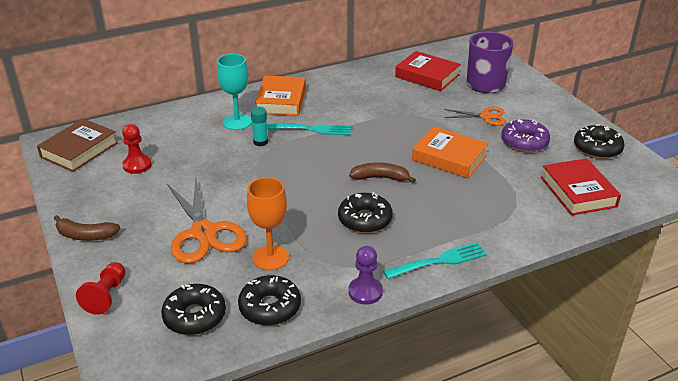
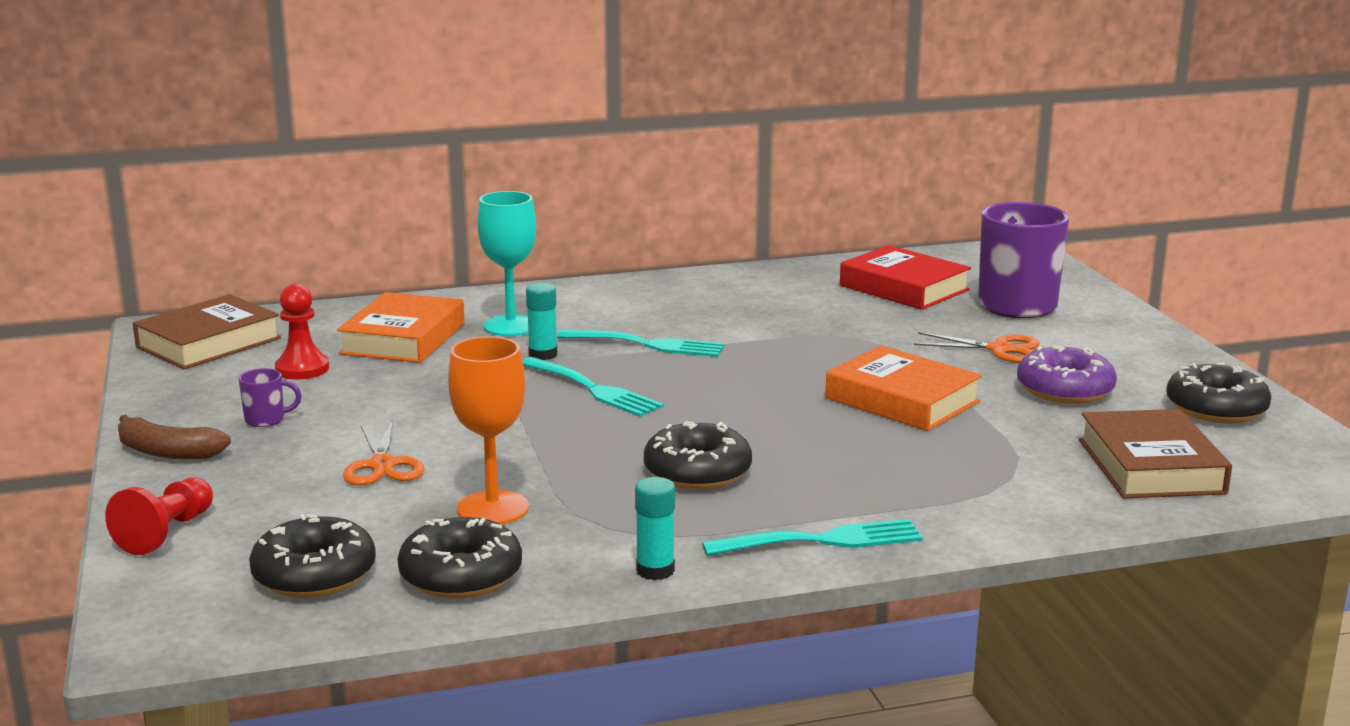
camera: 10 degrees right, 15 degrees down
orange scissors [167,176,247,264] -> orange scissors [343,420,425,486], size x0.55
orange book [255,76,306,116] -> orange book moved to [337,292,465,363]
purple pawn [348,246,383,305] -> turquoise glue stick [635,477,675,580]
brown banana [349,162,416,183] -> none
red book [541,158,621,216] -> brown book [1079,409,1232,499]
none -> purple mug [238,368,302,427]
none -> turquoise fork [522,357,663,417]

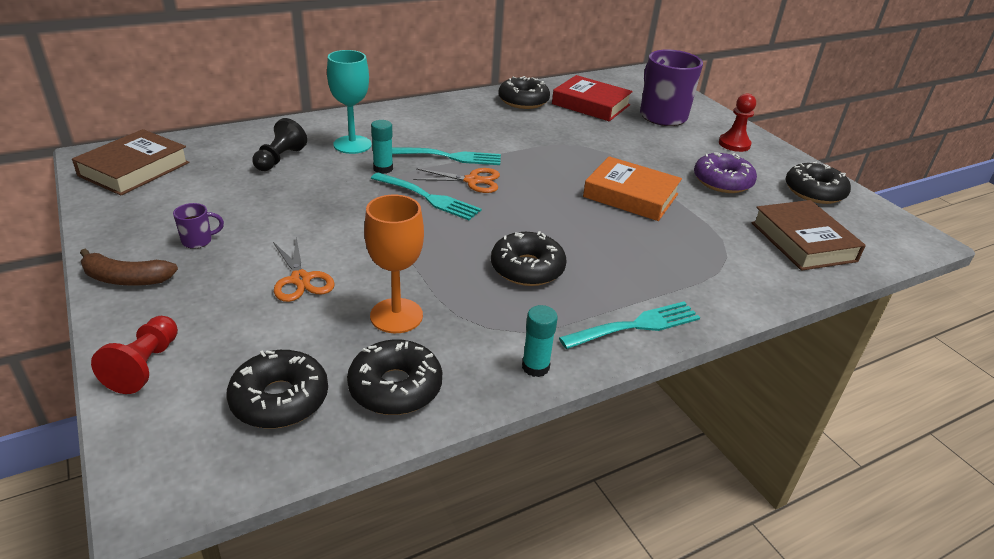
camera: 15 degrees left, 15 degrees up
red pawn [275,284,329,380] -> red pawn moved to [719,93,756,152]
orange book [337,292,465,363] -> black pawn [252,118,307,171]
orange scissors [914,332,1040,363] -> orange scissors moved to [413,168,500,193]
none -> black donut [498,76,550,109]

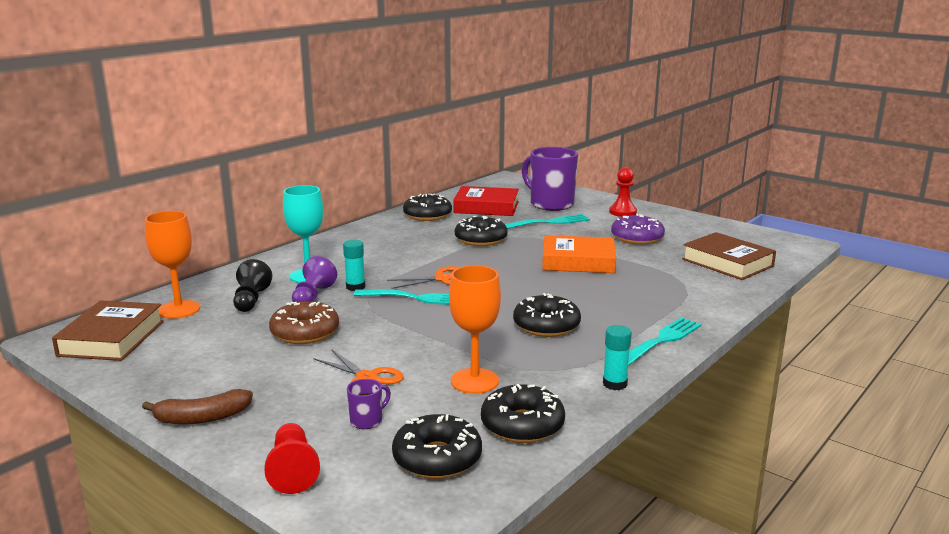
camera: 20 degrees left, 15 degrees down
purple mug [173,203,224,249] -> purple mug moved to [347,379,391,429]
turquoise fork [392,147,501,165] -> turquoise fork moved to [505,214,590,229]
black donut [786,162,851,204] -> black donut moved to [455,216,507,246]
none -> orange goblet [145,211,200,319]
none -> brown donut [269,301,339,344]
none -> purple pawn [292,256,337,302]

